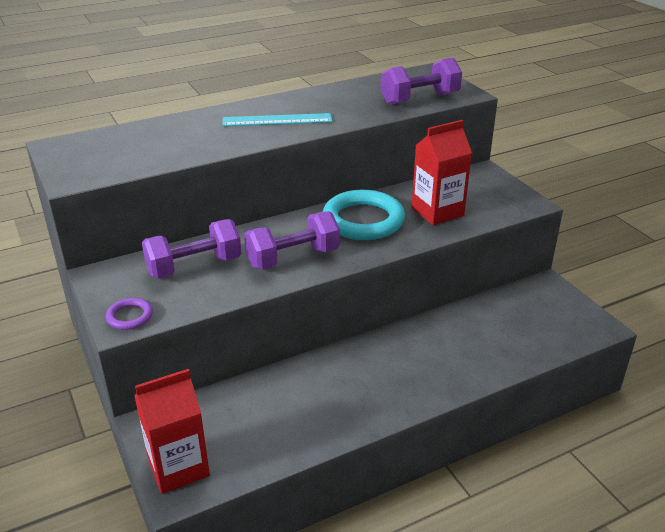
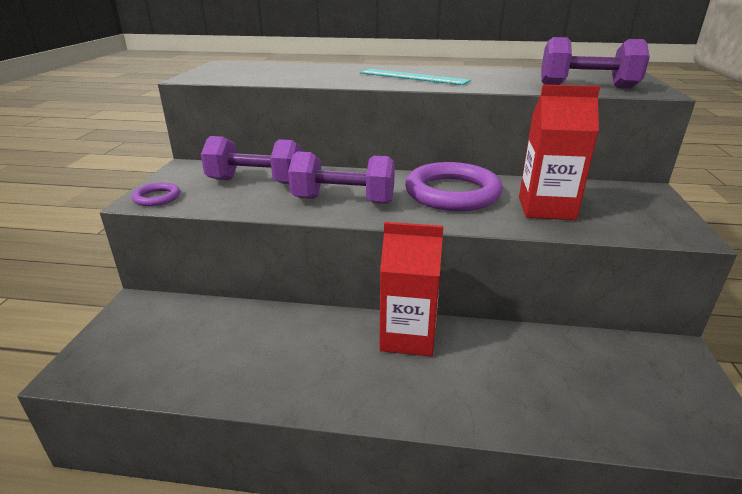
camera: 35 degrees right, 5 degrees down
red carton [134,369,210,494] -> red carton moved to [379,222,443,357]
turquoise ring [323,190,405,240] -> purple ring [405,162,503,211]

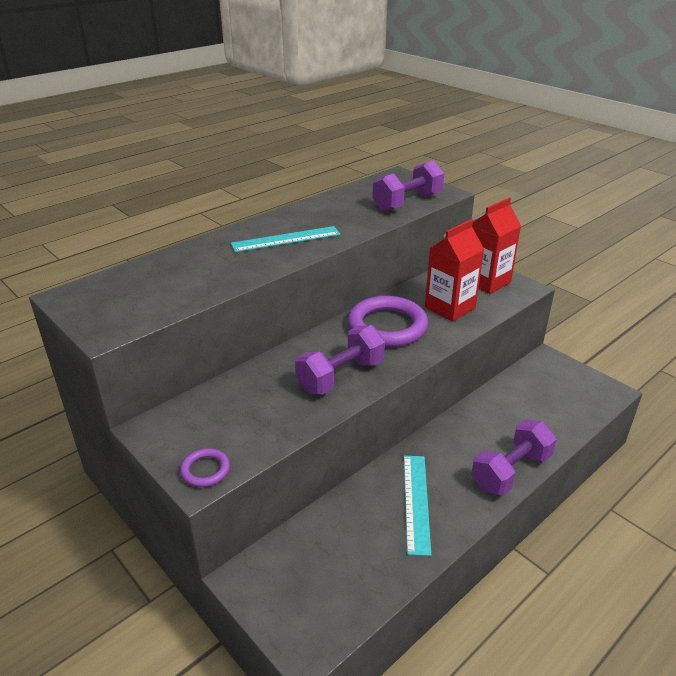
camera: 50 degrees left, 5 degrees up
purple dumbbell [201,136,302,184] -> purple dumbbell moved to [471,420,557,496]
red carton [379,222,443,357] -> red carton moved to [472,198,521,294]
none -> turquoise ruler [404,456,431,556]

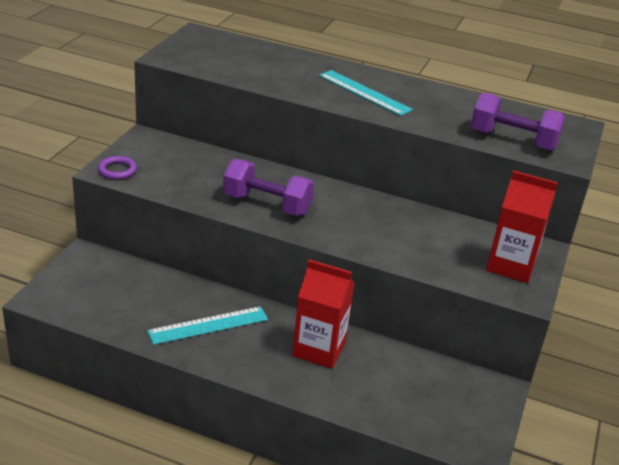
camera: 60 degrees right, 0 degrees up
purple ring [348,296,428,347] -> none
red carton [425,219,484,322] -> red carton moved to [292,260,355,369]
purple dumbbell [471,420,557,496] -> none

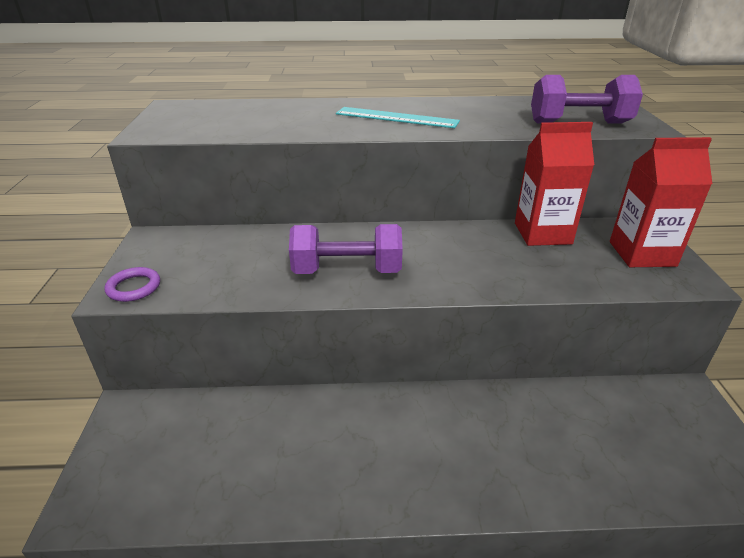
camera: 20 degrees left, 0 degrees up
turquoise ruler [147,306,268,345] -> none
red carton [292,260,355,369] -> red carton moved to [515,122,594,246]

